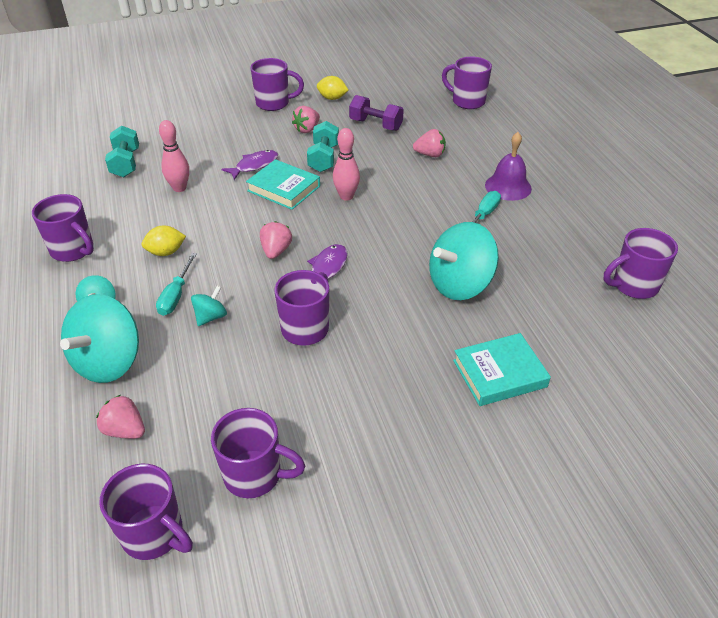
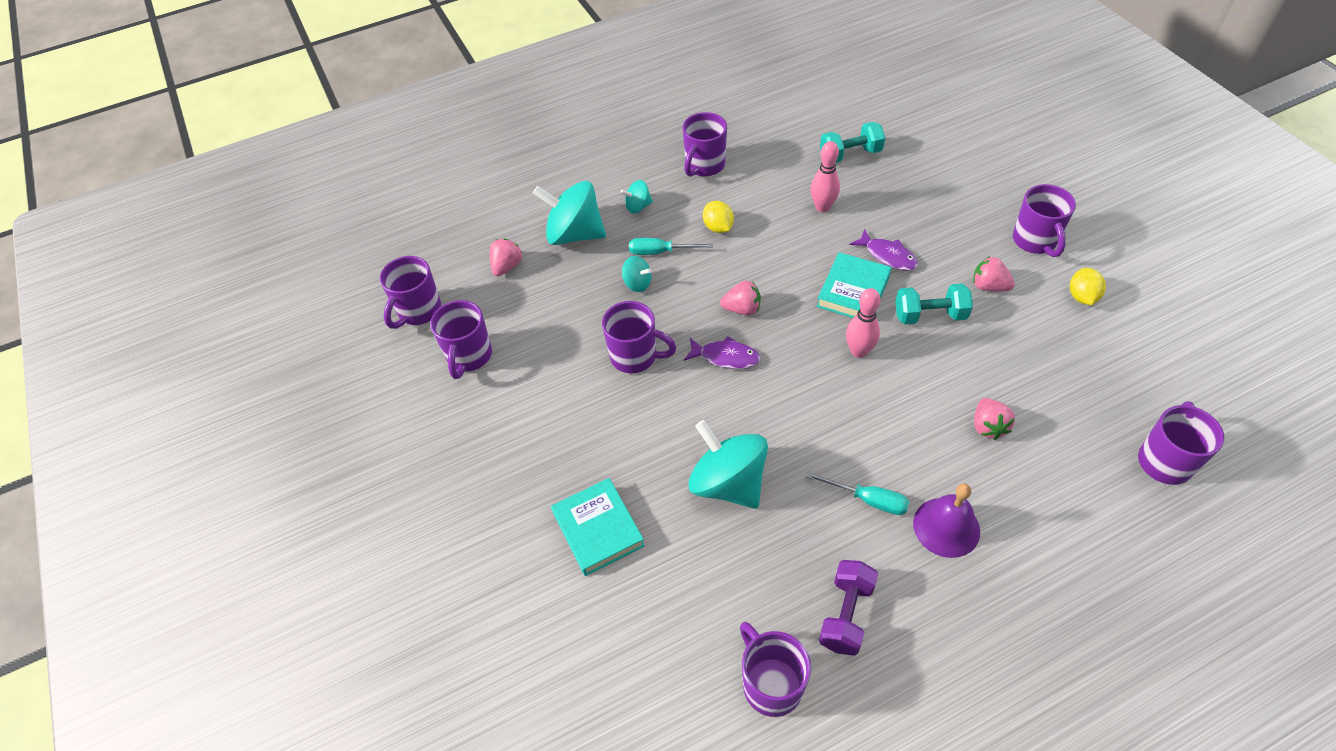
camera: 85 degrees right, 10 degrees up
purple dumbbell [349,95,404,131] -> purple dumbbell moved to [819,560,878,656]

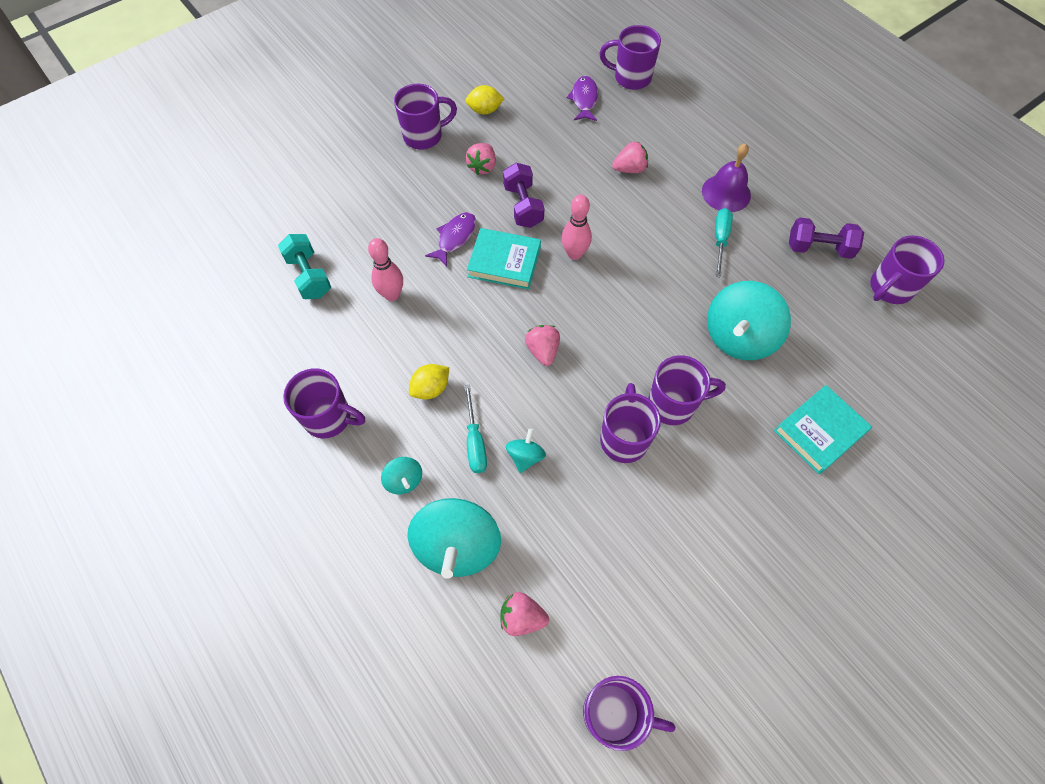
camera: 105 degrees left, 10 degrees up
purple mug [430,300,492,379] -> purple mug moved to [648,355,726,425]
purple fish [684,336,761,369] -> purple fish moved to [567,76,598,121]
turquoise dumbbell [895,283,973,324] -> purple dumbbell [503,163,545,228]

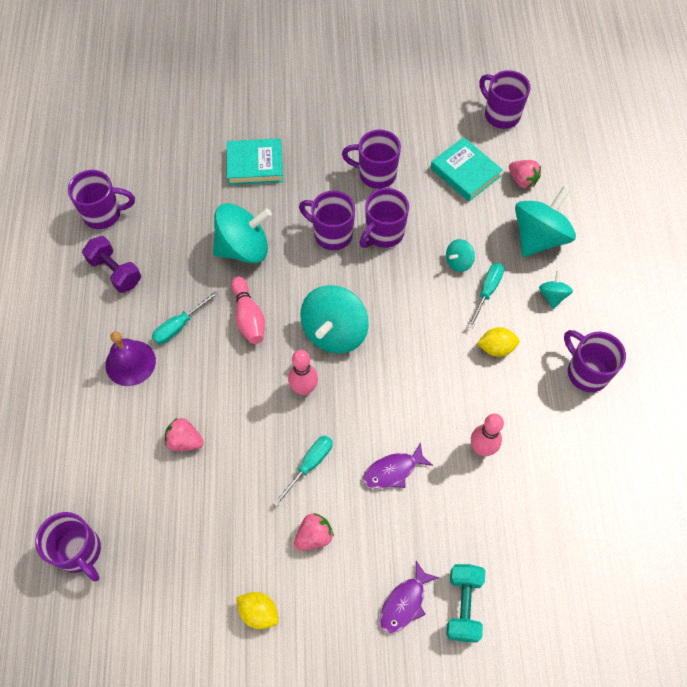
camera: 145 degrees left, 0 degrees up
turquoise dumbbell [278,234,331,299] -> turquoise dumbbell moved to [446,564,485,643]
purple mug [394,84,457,149] -> purple mug moved to [342,129,401,189]
turquoise book [467,228,541,290] -> turquoise book moved to [431,137,503,201]
purple dumbbell [503,163,545,228] -> turquoise screwdriver [273,435,333,507]
pink strawberry [525,325,560,366] -> none
purple fish [567,76,598,121] -> purple fish moved to [380,561,439,633]
none -> pink bowling pin [231,276,265,344]
none -> turquoise spinning top [300,285,369,354]

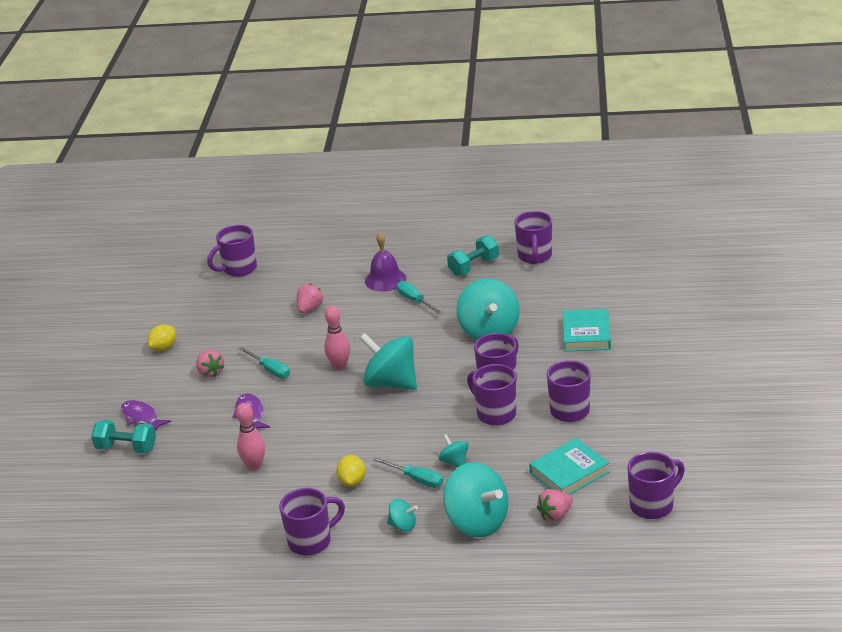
camera: 100 degrees right, 30 degrees down
purple dumbbell [82,236,141,293] -> turquoise dumbbell [447,235,499,276]
pink bowling pin [231,276,265,344] -> none

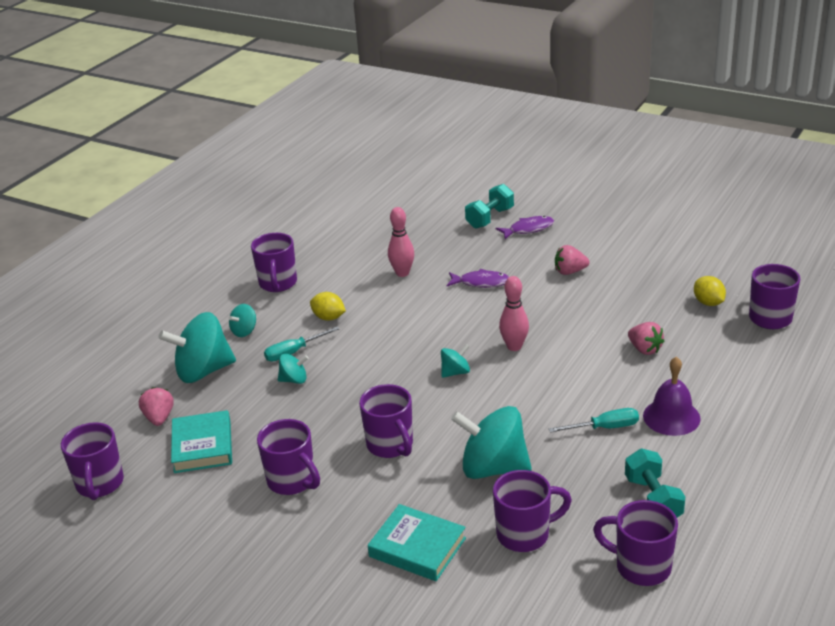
camera: 115 degrees right, 0 degrees up
yellow lemon [148,324,176,351] -> yellow lemon moved to [694,276,726,306]
turquoise screwdriver [238,347,290,379] -> none
turquoise spinning top [359,333,417,390] -> turquoise spinning top [441,344,470,378], size x0.48
purple mug [467,364,516,425] -> purple mug moved to [493,470,572,552]

